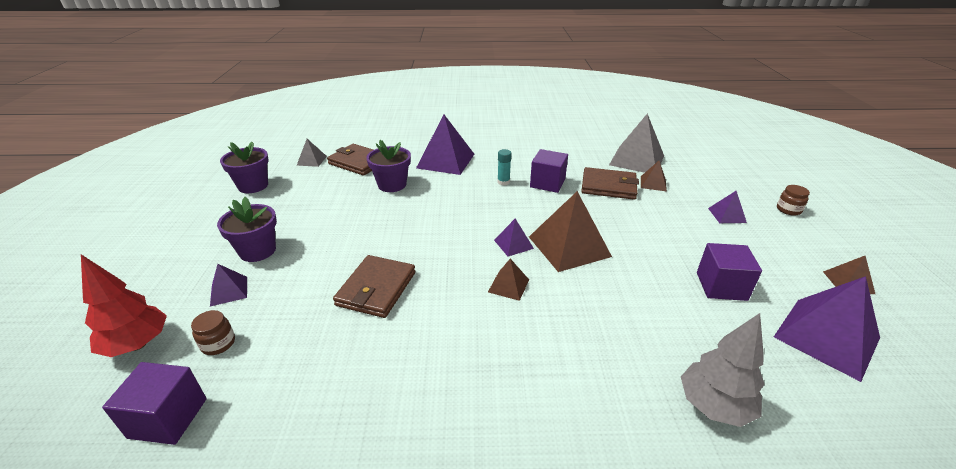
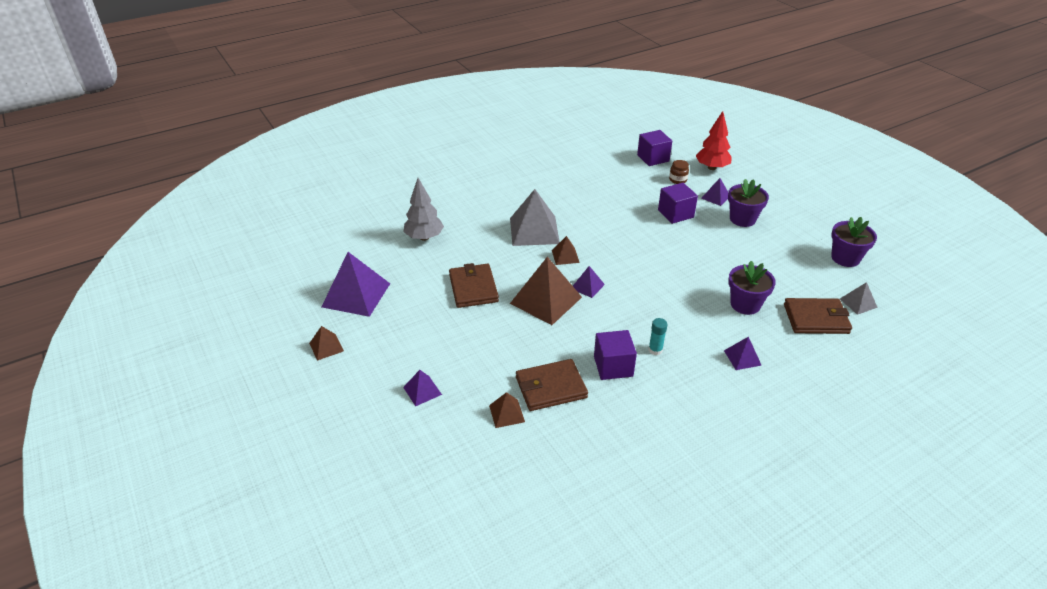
camera: 150 degrees right, 5 degrees up
brown wallet [333,255,415,318] -> brown wallet moved to [449,263,499,308]
purple pyramid [416,115,474,175] -> purple pyramid [724,337,762,370], size x0.49
grey pyramid [609,114,664,173] -> grey pyramid moved to [510,189,560,246]
purple cube [697,243,762,301] -> purple cube moved to [658,183,698,224]
brown jar [777,185,810,216] -> none

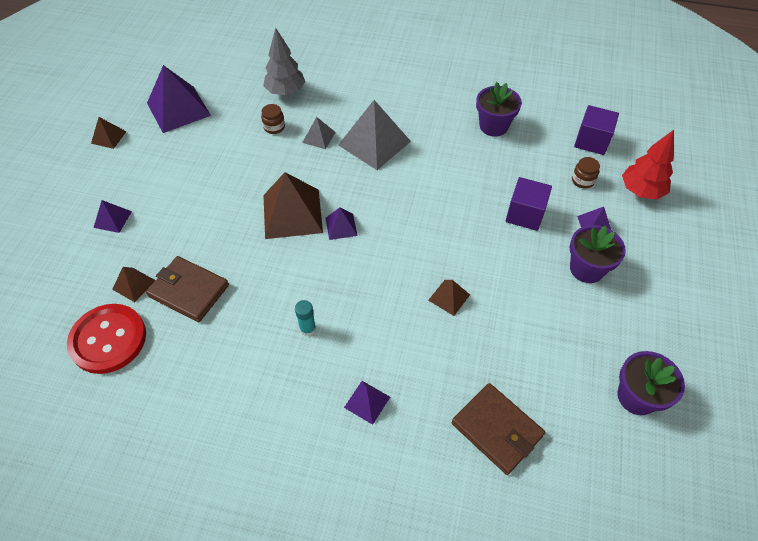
camera: 45 degrees right, 15 degrees up
brown wallet [449,263,499,308] -> none
brown pyramid [552,236,580,265] -> brown pyramid moved to [428,280,470,316]
purple cube [594,330,637,380] -> none
purple flower pot [728,261,776,315] -> purple flower pot moved to [476,82,522,137]
grey pyramid [840,282,878,315] -> grey pyramid moved to [302,117,336,149]
none -> red button [67,304,146,374]
none -> brown jar [261,104,285,134]

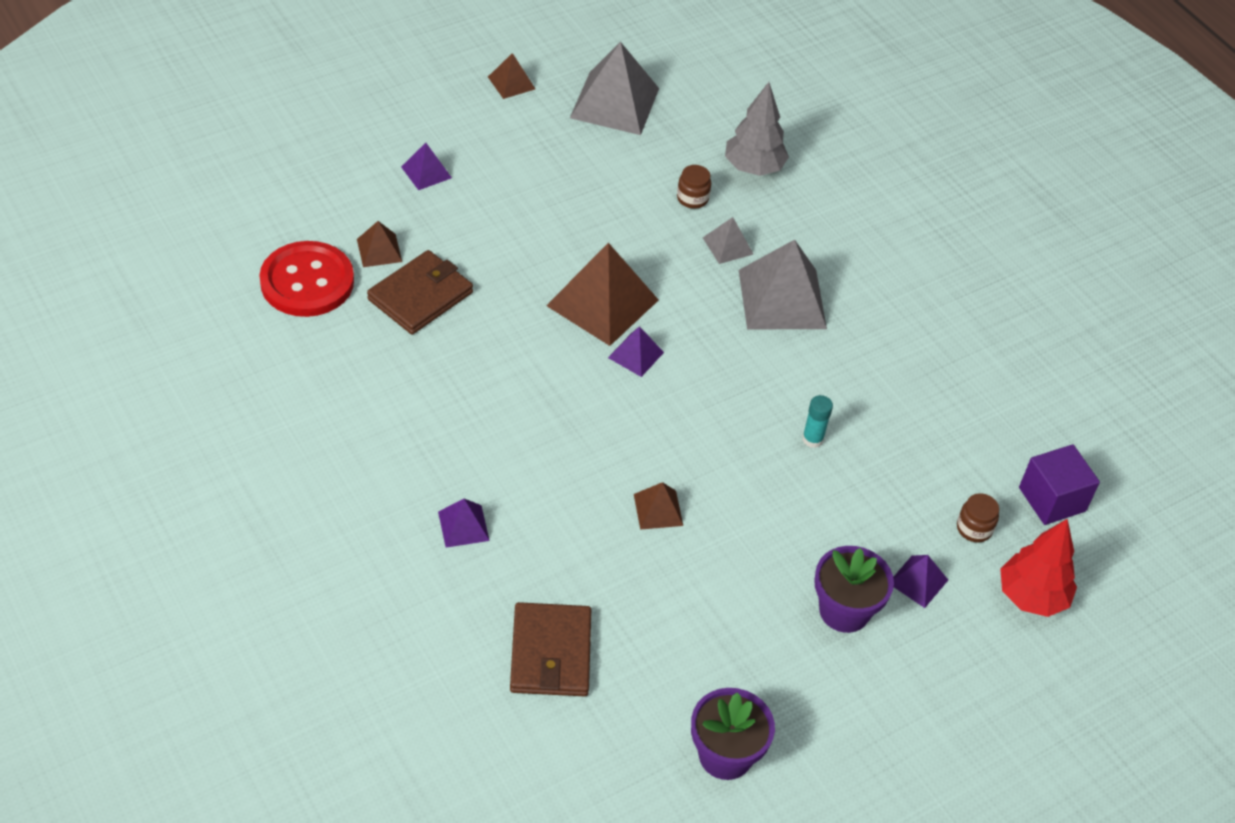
camera: 40 degrees right, 5 degrees down
brown wallet [146,256,229,322] -> brown wallet turned 60 degrees clockwise [367,250,473,335]
purple pyramid [147,65,211,133] -> grey pyramid [570,42,659,135]
turquoise glue stick [295,300,316,336] -> turquoise glue stick moved to [802,395,833,448]
purple flower pot [476,82,522,137] -> none
purple cube [506,177,552,231] -> none

